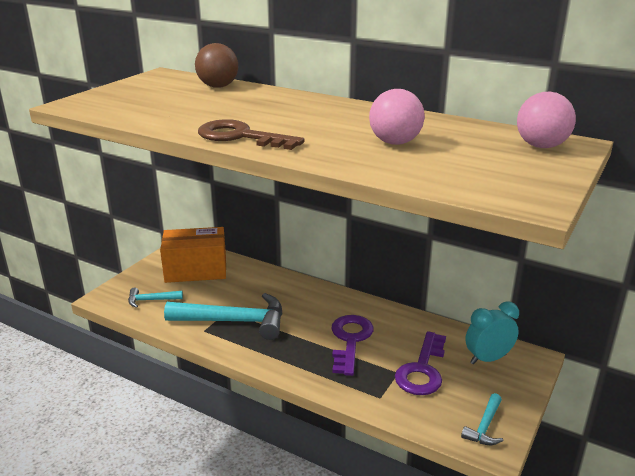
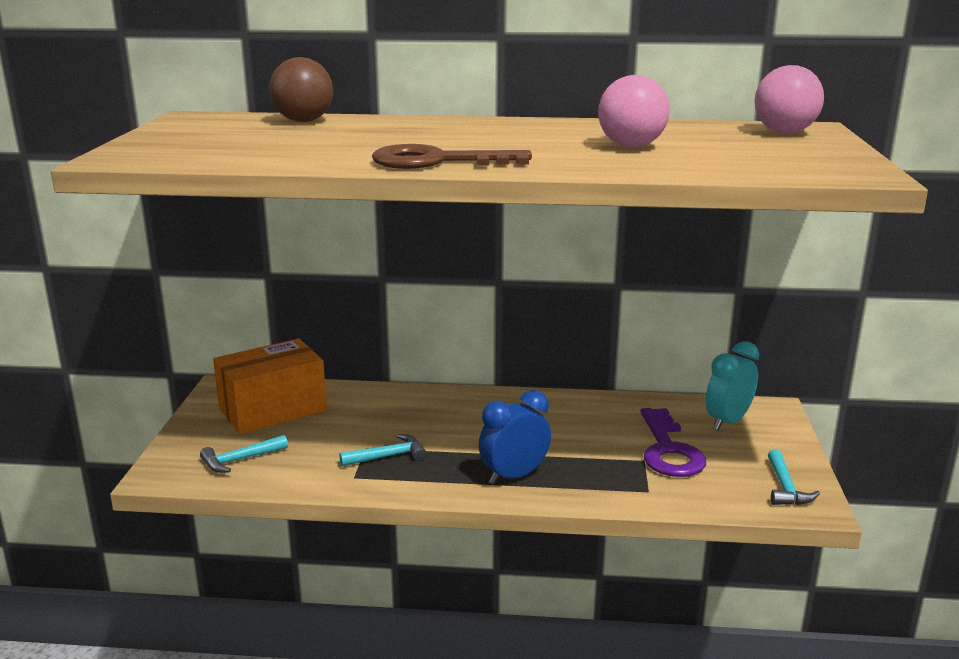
camera: 25 degrees left, 5 degrees down
turquoise hammer [164,293,282,340] -> turquoise hammer [339,434,427,467], size x0.48
purple key [331,315,374,376] -> none
none -> blue clock [479,390,551,485]

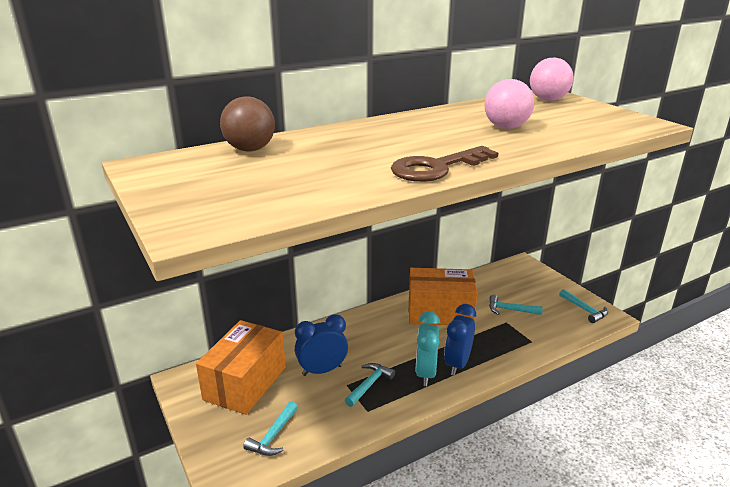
camera: 35 degrees left, 5 degrees up
purple key [640,408,706,477] -> turquoise hammer [489,294,543,315]
turquoise clock [706,341,760,431] -> turquoise clock moved to [415,311,440,386]
none -> blue clock [295,314,348,376]
none -> orange box [409,268,477,325]

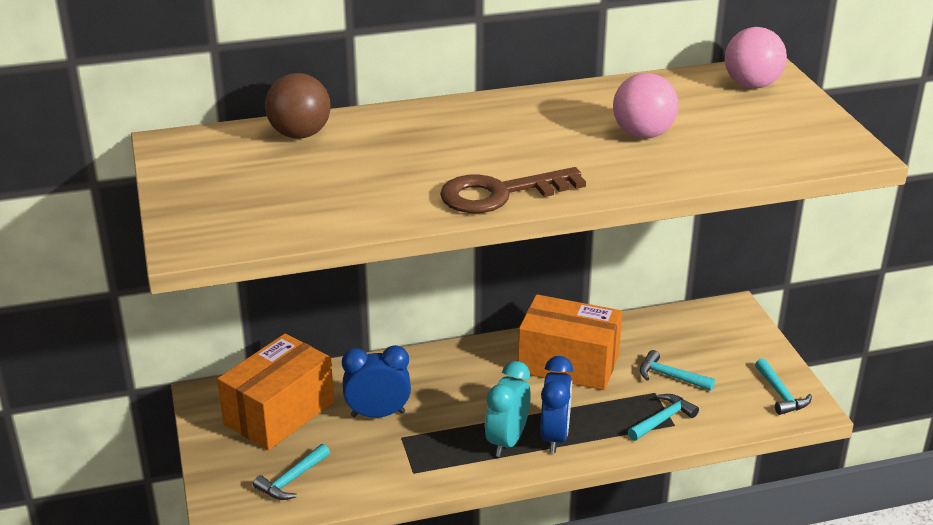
camera: 15 degrees right, 5 degrees up
turquoise hammer [345,363,395,407] -> turquoise hammer moved to [628,394,699,441]
blue clock [444,304,476,376] -> blue clock turned 150 degrees clockwise [540,356,573,453]

